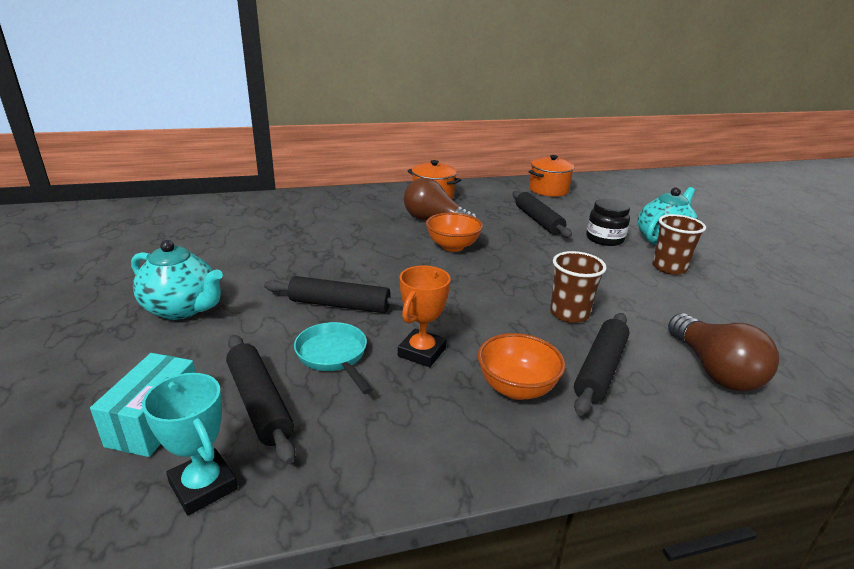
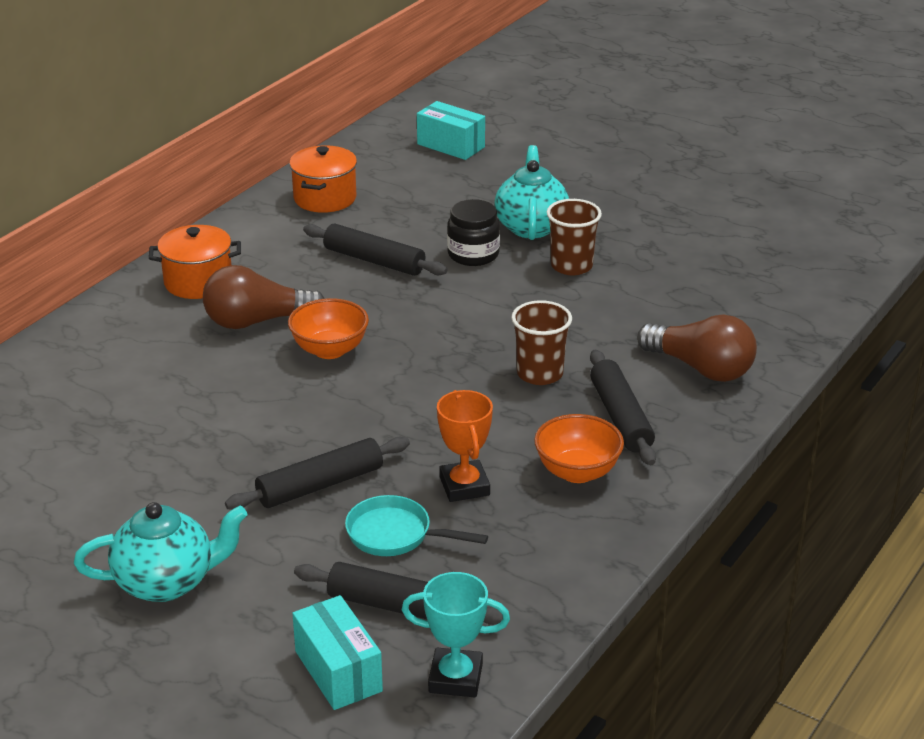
camera: 40 degrees left, 5 degrees up
none -> turquoise box [417,101,485,160]

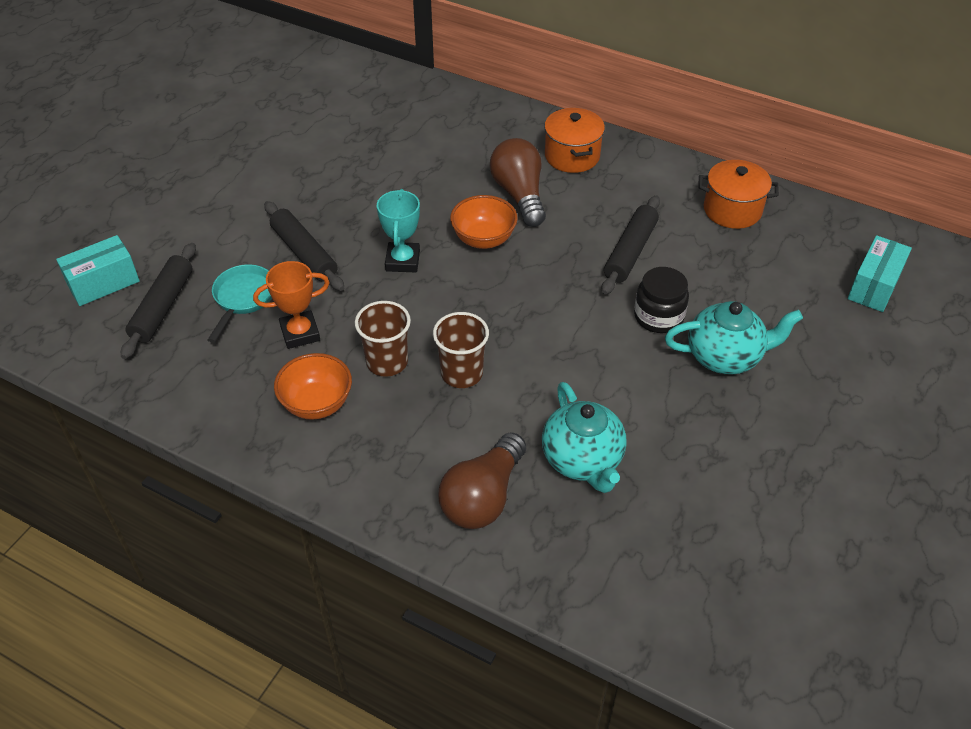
camera: 85 degrees right, 15 degrees up
turquoise teapot [74,502,247,602] -> turquoise teapot moved to [542,382,627,493]
turquoise trophy [402,572,510,697] -> turquoise trophy moved to [377,189,420,272]
brown cup [547,199,602,275] -> brown cup moved to [355,301,411,377]
black rolling pin [590,350,656,465] -> none

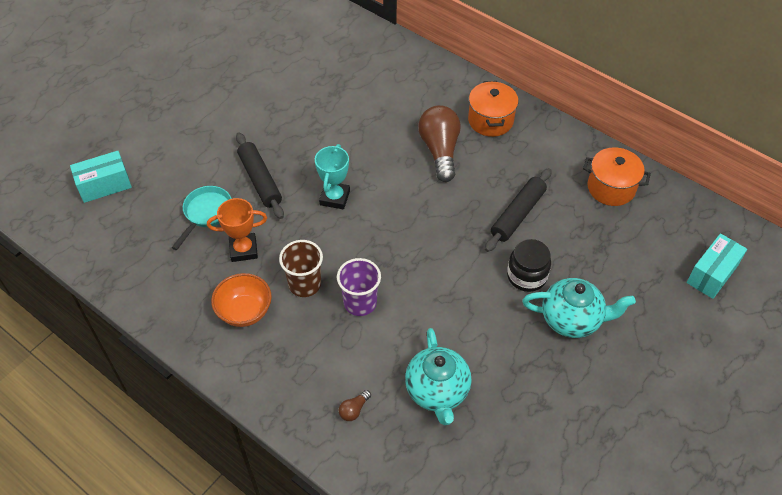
camera: 10 degrees right, 5 degrees up
black rolling pin [121,243,196,359] -> none
brown cup [433,312,489,388] -> purple cup [337,258,381,316]
brown light bulb [438,432,526,529] -> brown light bulb [339,390,371,421], size x0.42
orange bowl [450,195,518,249] -> none

